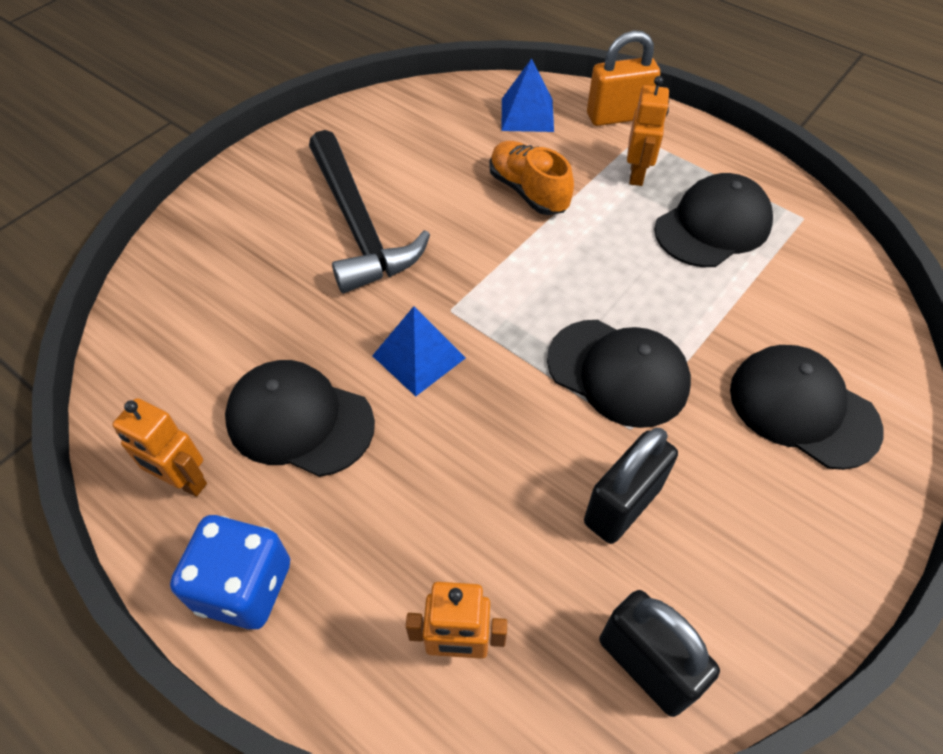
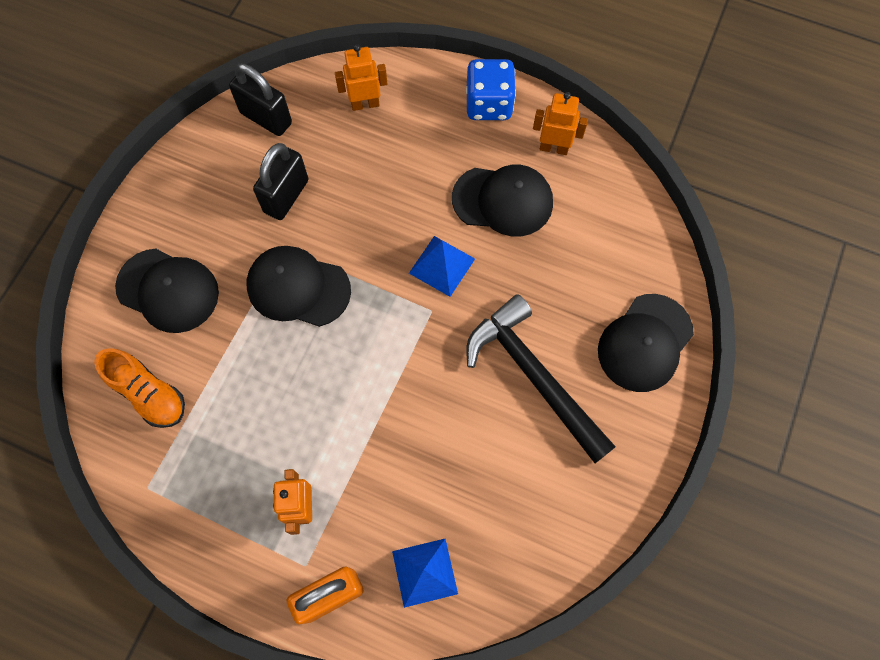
camera: 165 degrees right, 15 degrees up
orange shoe [490,141,574,215] -> orange shoe moved to [94,348,185,428]
black cap [654,173,773,267] -> black cap moved to [598,294,694,392]

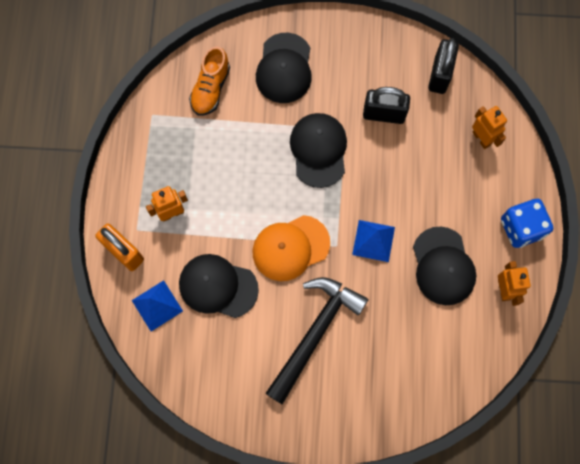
camera: 70 degrees right, 5 degrees up
black cap [598,294,694,392] -> black cap moved to [179,254,259,318]
none -> orange cap [253,215,330,281]

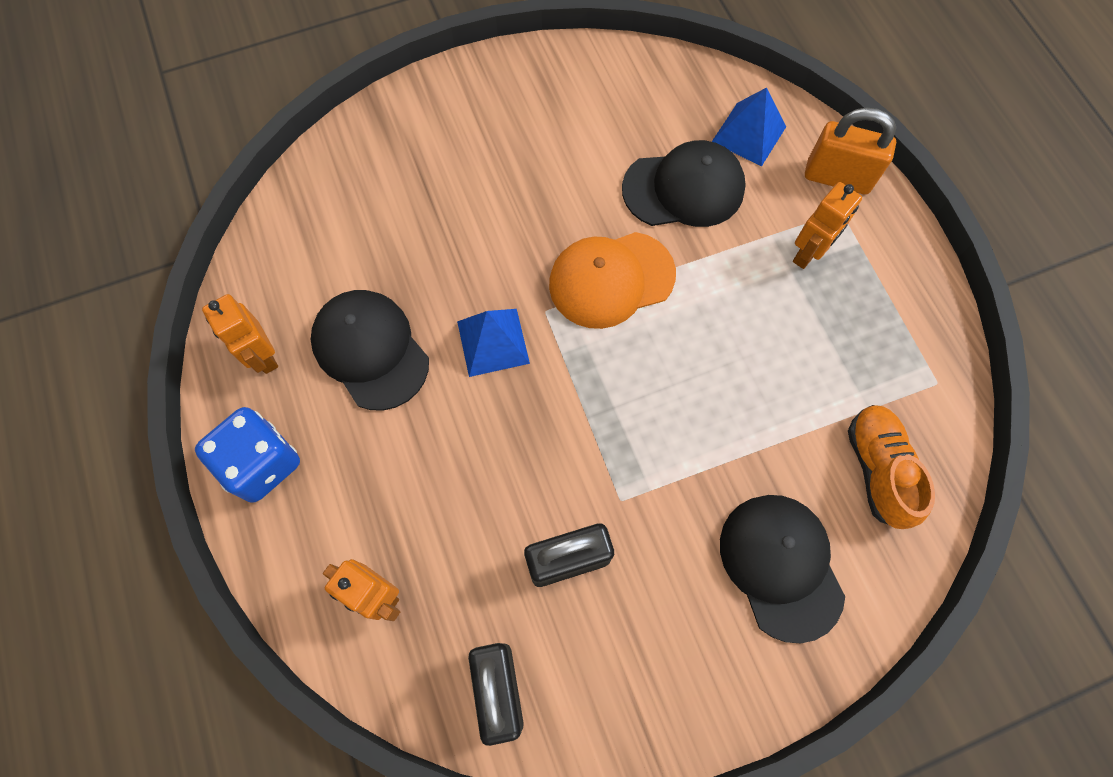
camera: 155 degrees right, 5 degrees down
orange cap [253,215,330,281] -> orange cap turned 150 degrees counterclockwise [549,232,676,329]
black hammer [265,277,368,405] -> none
black cap [290,113,347,188] -> none

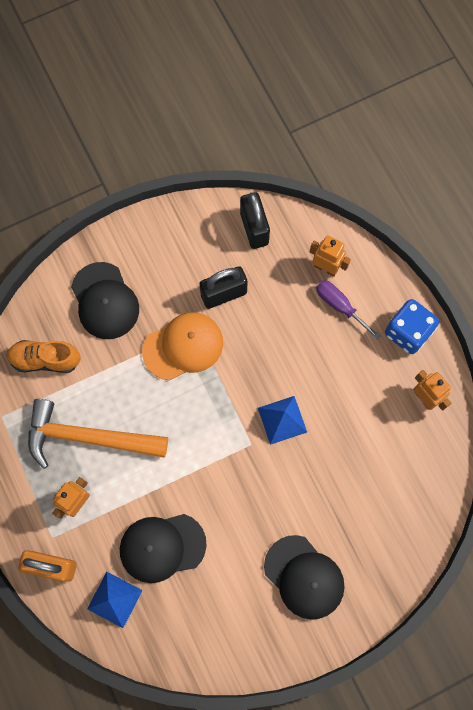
camera: 175 degrees right, 5 degrees up
black cap [311,290,429,411] -> black cap moved to [264,535,345,620]
orange cap [549,232,676,329] -> orange cap moved to [142,312,223,381]
orange shoe [848,405,935,529] -> orange shoe turned 105 degrees clockwise [7,340,81,373]
none -> orange hammer [28,399,168,469]
none -> purple screwdriver [316,280,380,339]

